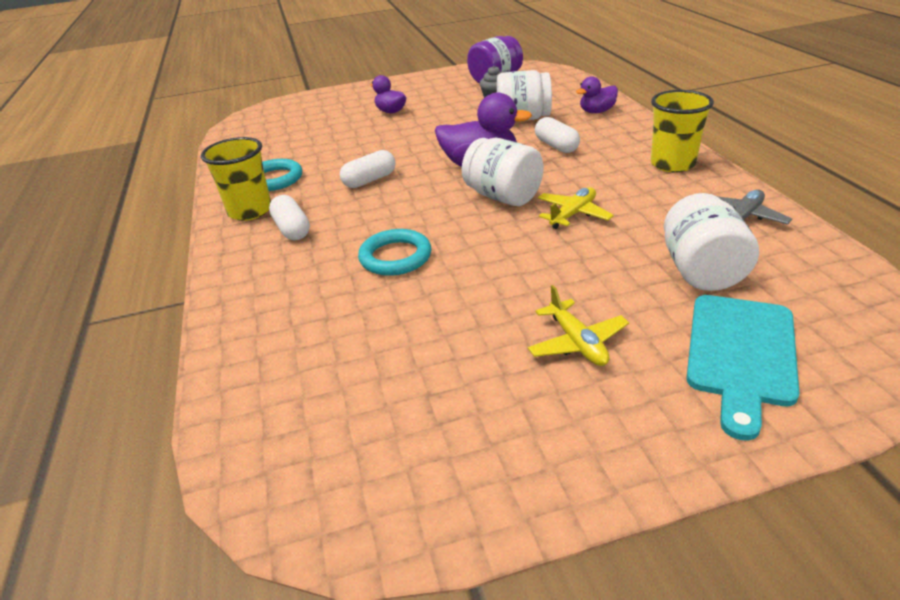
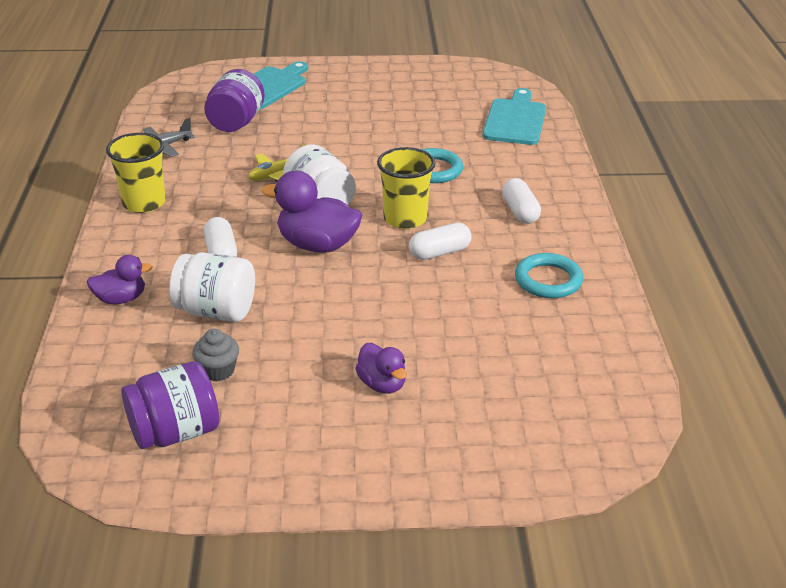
camera: 170 degrees left, 0 degrees up
yellow cup [201,137,271,221] -> yellow cup moved to [377,147,436,229]
yellow plane [528,285,629,366] -> none
white jar [664,193,759,291] -> purple jar [204,69,265,132]
none -> turquoise cutting board [483,88,546,145]

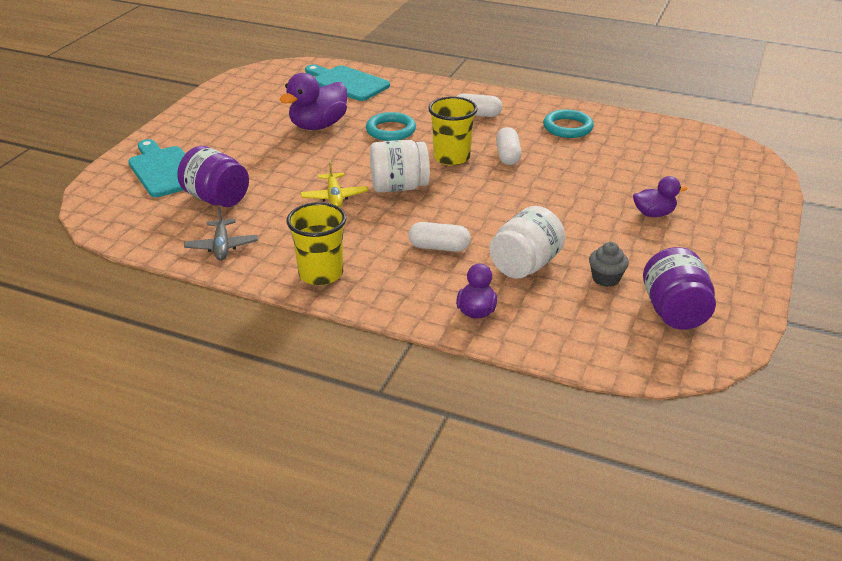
camera: 65 degrees left, 0 degrees up
purple duck [262,171,362,253] -> purple duck moved to [280,73,347,130]

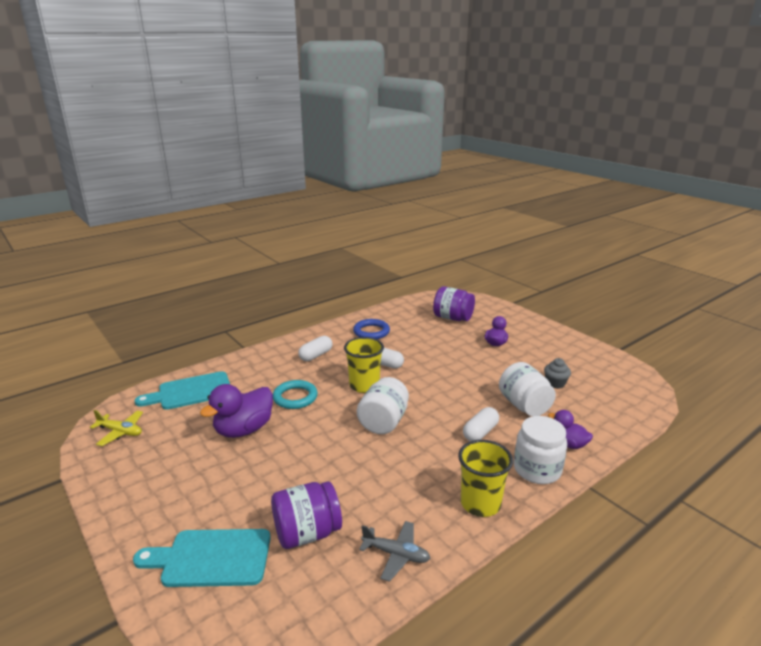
camera: 60 degrees left, 10 degrees down
purple duck [280,73,347,130] -> purple duck turned 60 degrees clockwise [200,384,273,438]
yellow plane [301,161,368,207] -> yellow plane moved to [90,410,143,446]
turquoise ring [543,109,594,138] -> blue ring [353,319,390,339]
purple jar [643,247,716,330] -> purple jar moved to [433,286,475,321]
none -> white jar [514,416,567,484]

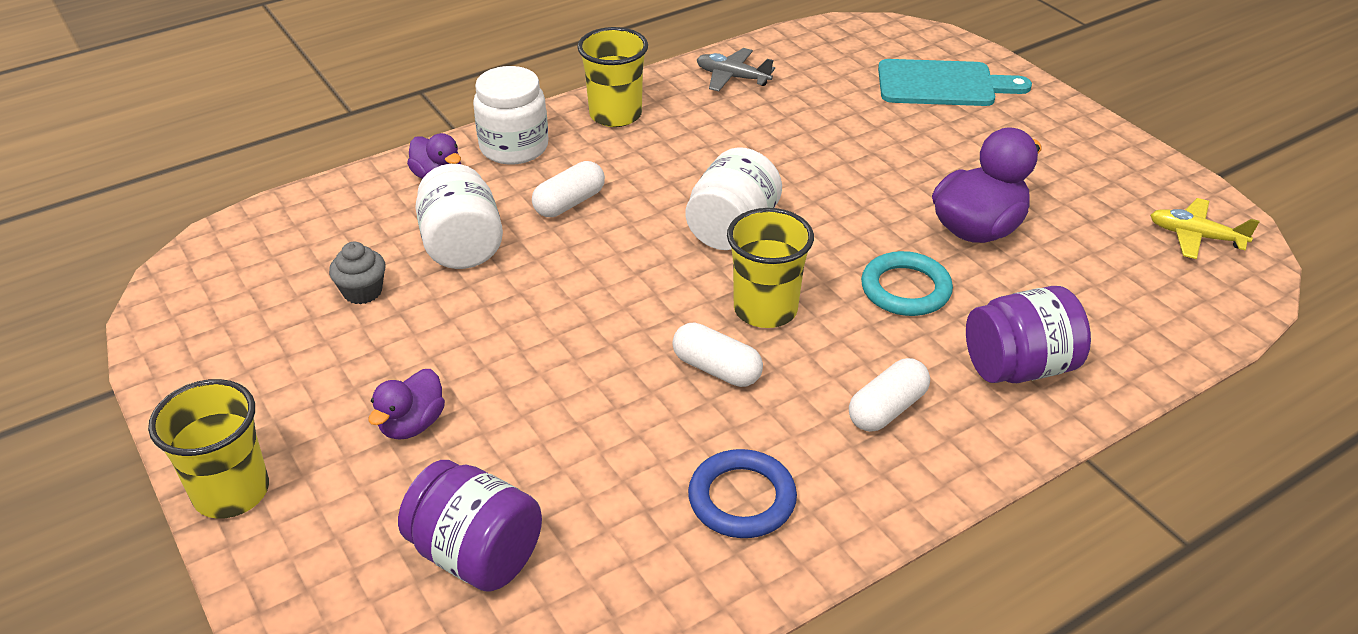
camera: 175 degrees left, 15 degrees up
turquoise cutting board [135,371,230,410] -> none
purple jar [271,481,342,549] -> purple jar moved to [966,286,1091,383]
none -> yellow cup [148,379,269,519]

